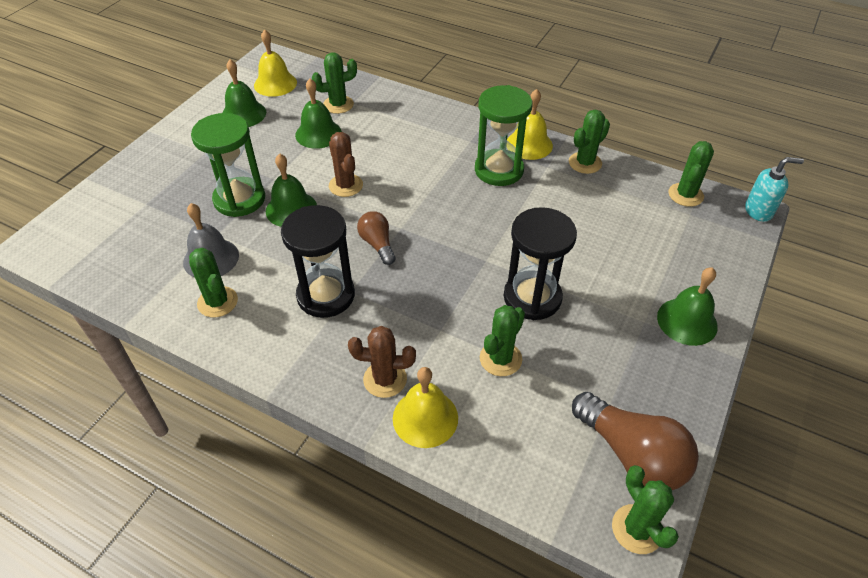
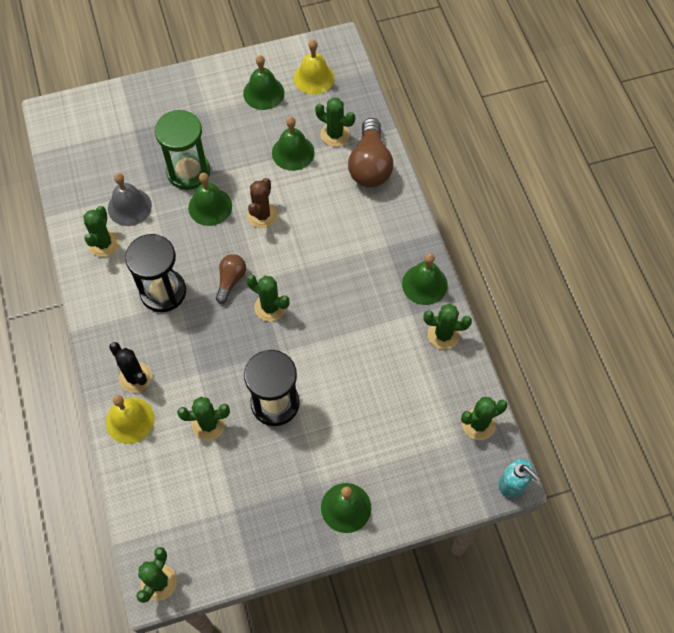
camera: 45 degrees right, 15 degrees up
brown cactus [348,326,416,398] -> black cactus [109,342,152,393]
green hourglass [475,85,533,186] -> none
yellow bell [507,89,553,160] -> green bell [402,253,448,305]
brown light bulb [572,392,699,490] -> brown light bulb moved to [348,118,393,187]
none -> green cactus [246,275,290,322]

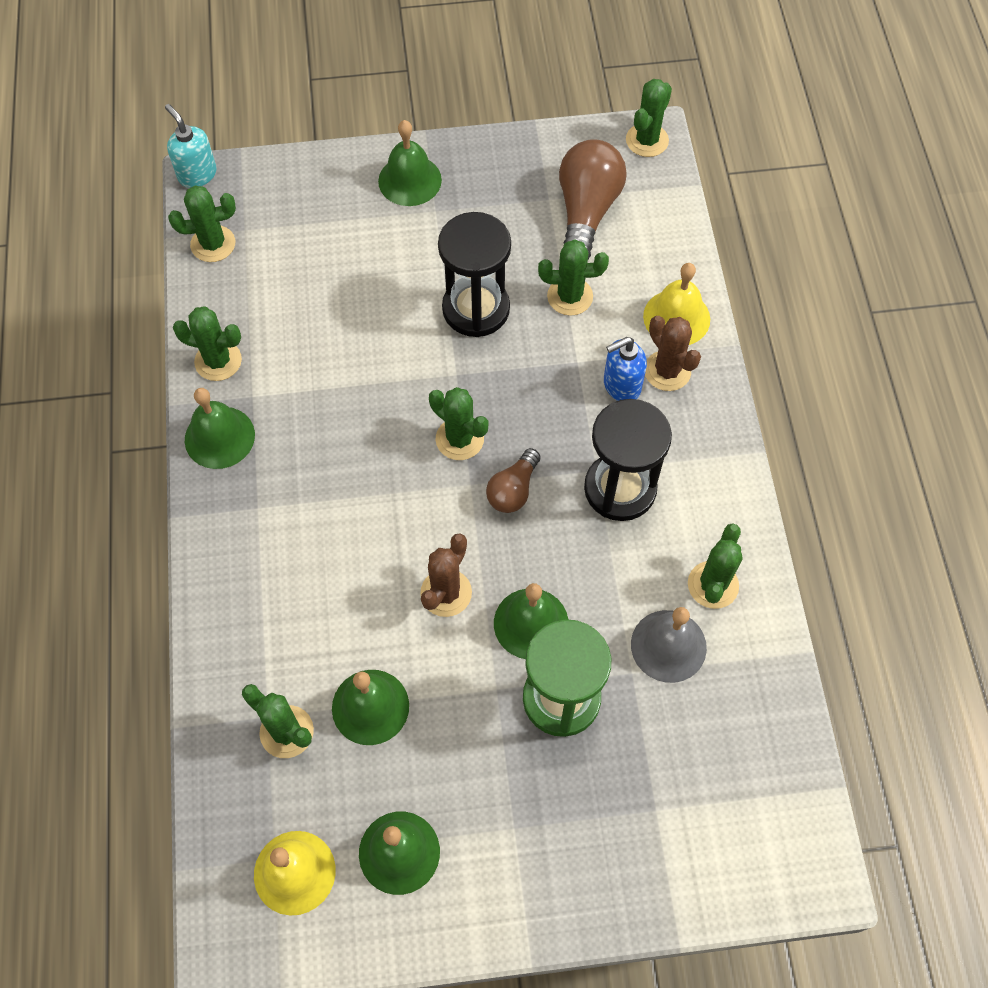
camera: 170 degrees left, 0 degrees up
black cactus [109,342,152,393] -> brown cactus [645,316,701,391]
brown light bulb [348,118,393,187] -> brown light bulb moved to [559,139,627,259]
none -> blue soap dispenser [604,337,647,401]

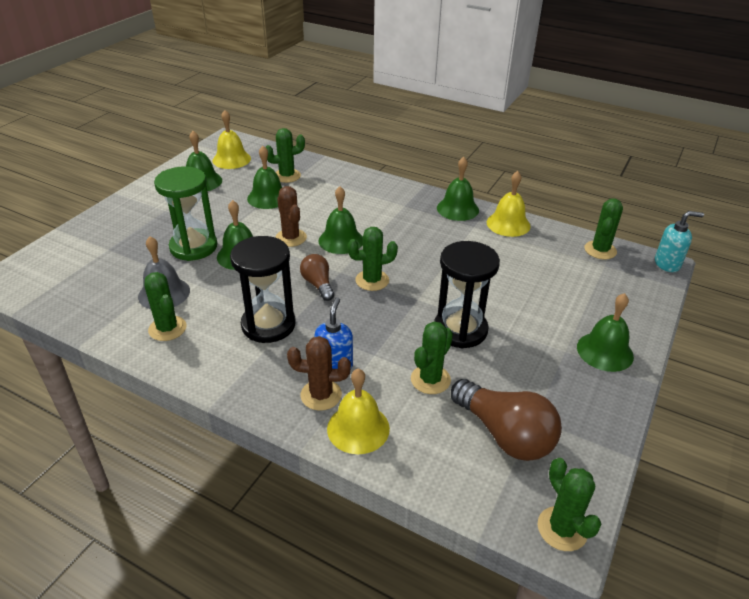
camera: 125 degrees right, 25 degrees down
green cactus [173,307,242,381] -> yellow bell [487,171,530,237]
none -> green bell [319,186,363,254]

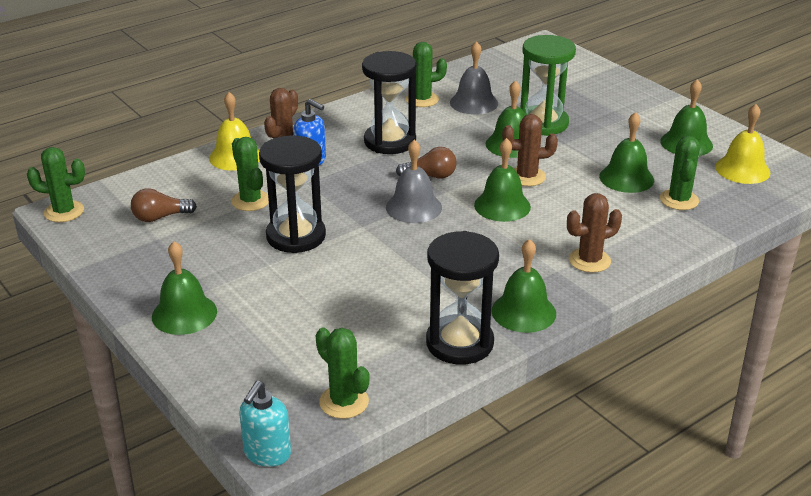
camera: 115 degrees right, 5 degrees down
green cactus [347,227,398,291] -> grey bell [386,139,442,223]
brown light bulb [451,379,562,461] -> brown light bulb [131,188,197,222], size x0.57
yellow bell [487,171,530,237] -> black hourglass [426,231,499,365]
none -> brown cactus [567,193,622,273]

